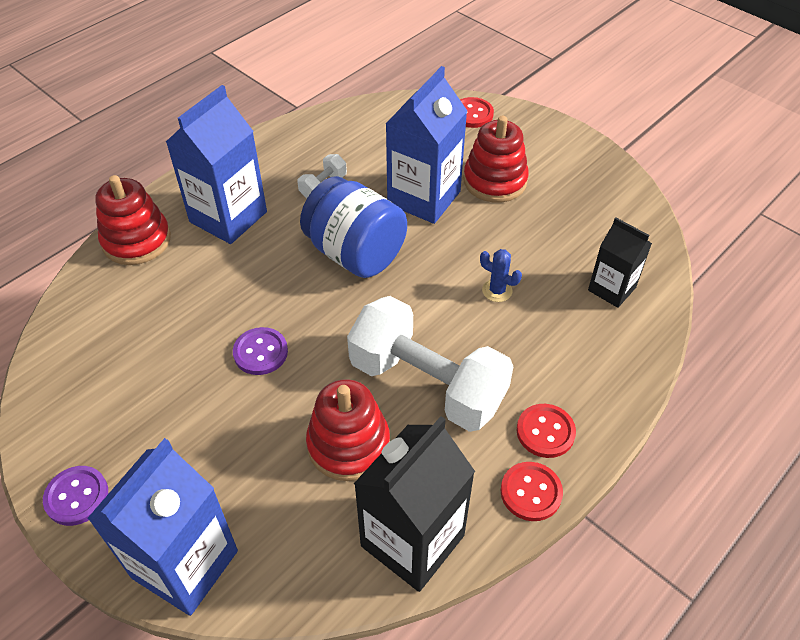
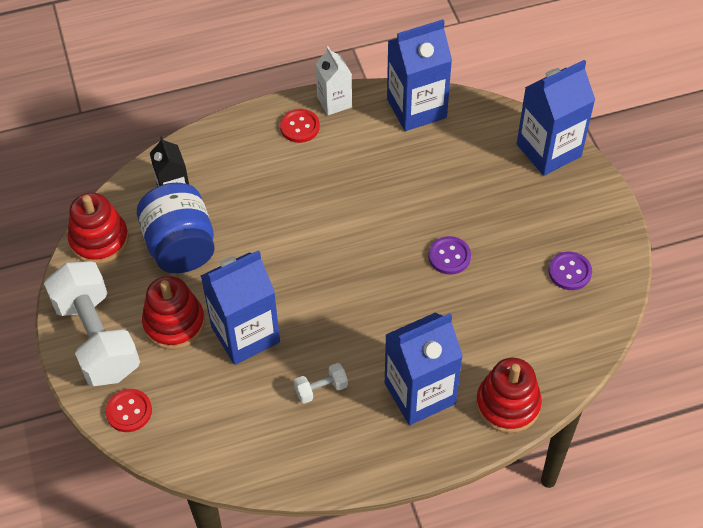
camera: 150 degrees left, 5 degrees up
purple button [43,466,108,526] -> purple button moved to [549,251,592,290]
blue jar [300,176,407,278] -> blue jar moved to [137,183,215,273]
red stacking toy [306,379,390,481] -> red stacking toy moved to [68,193,129,264]
white dumbbell [347,296,514,432] -> white dumbbell moved to [44,261,140,386]
black carton [354,416,475,592] -> blue carton [387,19,452,131]
blue cactus [480,249,522,302] -> none
red button [501,462,563,521] -> white carton [315,46,352,116]

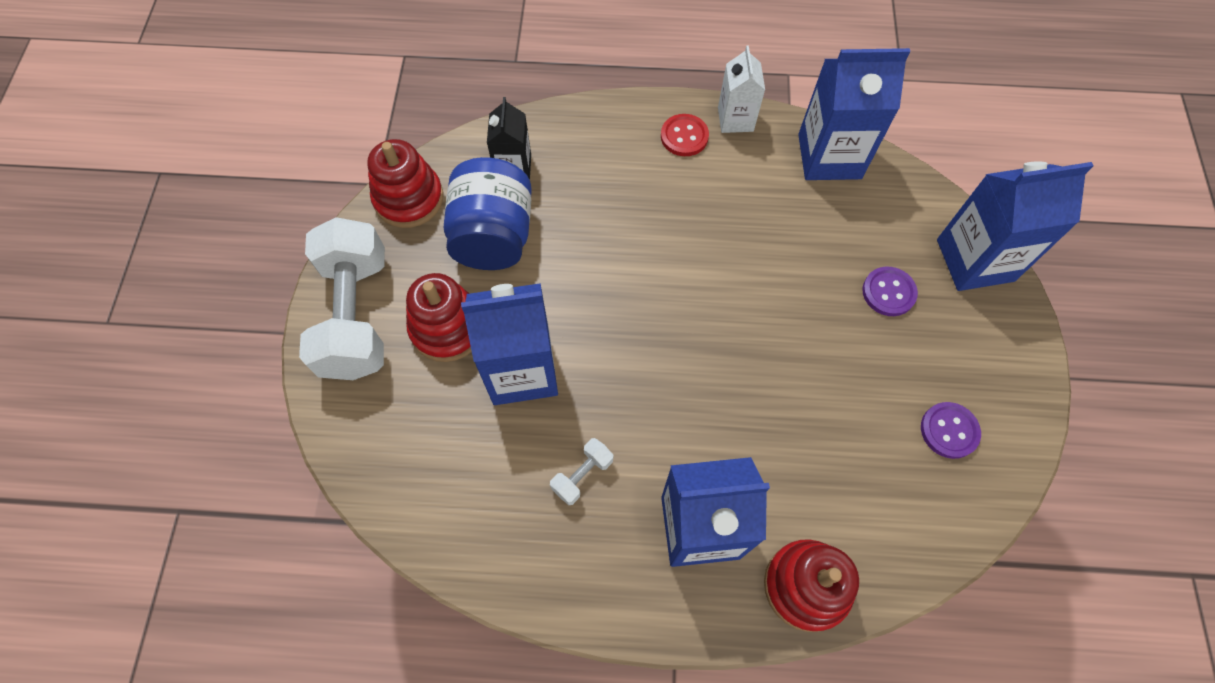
camera: 20 degrees right, 10 degrees up
red button [105,389,152,432] -> none
white dumbbell [294,363,348,404] -> white dumbbell turned 45 degrees counterclockwise [550,438,613,505]
purple button [428,236,471,275] -> purple button moved to [862,266,918,316]

